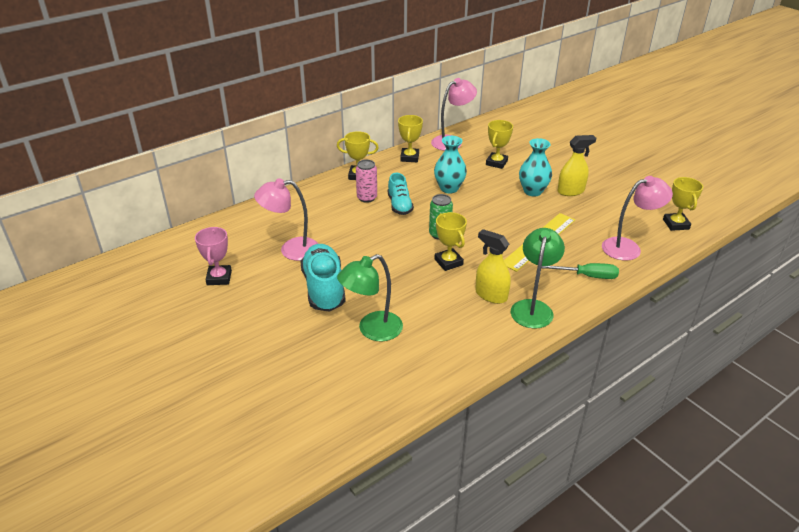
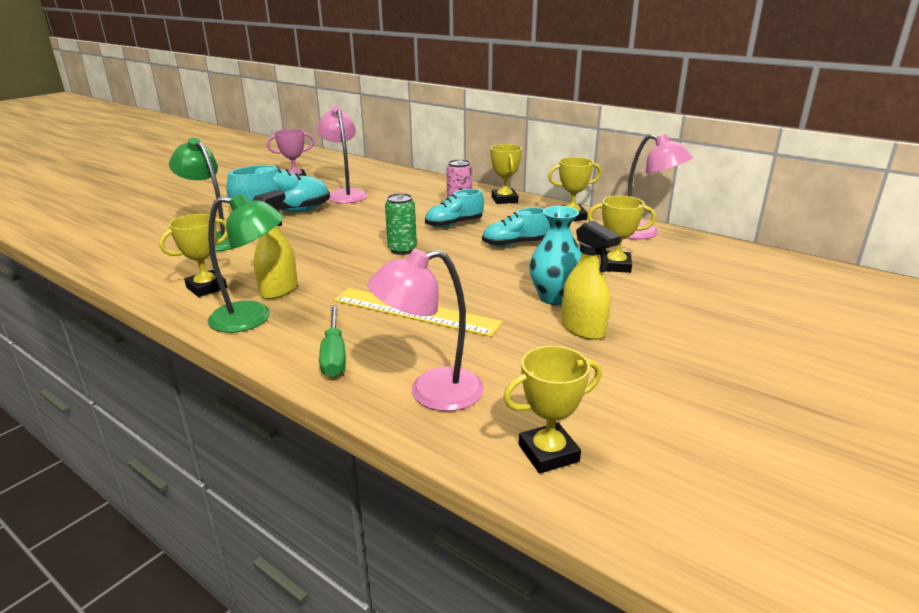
camera: 75 degrees right, 10 degrees down
turquoise vase [434,136,467,194] -> turquoise shoe [482,208,550,247]
yellow trophy [434,212,467,271] -> yellow trophy moved to [159,214,228,297]
pink lamp [602,176,673,261] -> pink lamp turned 105 degrees clockwise [367,249,484,411]

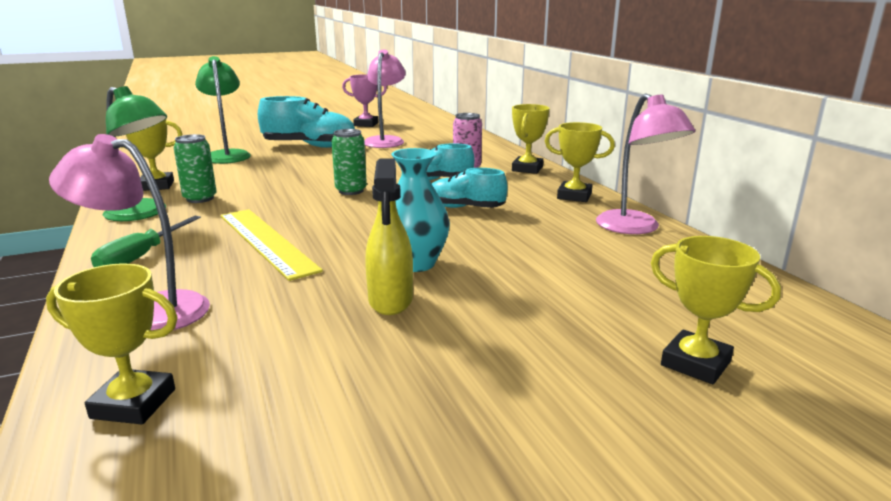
camera: 30 degrees right, 5 degrees down
yellow spray bottle [253,190,298,299] -> green can [174,134,217,203]
yellow trophy [587,196,656,273] -> yellow trophy moved to [651,236,781,384]

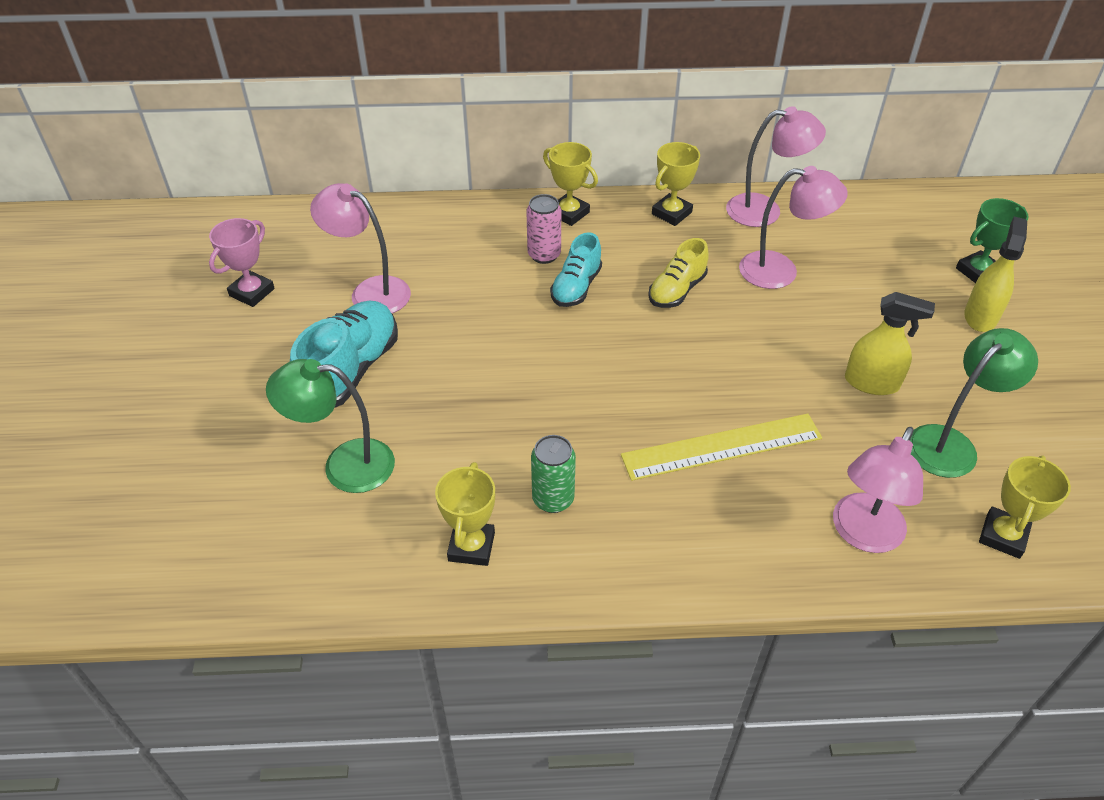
camera: 70 degrees left, 25 degrees up
green screwdriver [91,216,201,267] -> none
green lamp [103,86,167,221] -> green lamp moved to [910,328,1038,478]
green can [331,129,367,195] -> none
turquoise vase [391,148,450,272] -> none
turquoise shoe [432,168,507,208] -> yellow shoe [648,238,709,308]
yellow trophy [651,236,781,384] -> green trophy [956,198,1029,283]
none -> pink lamp [739,166,848,289]
none -> yellow spray bottle [964,217,1027,332]

